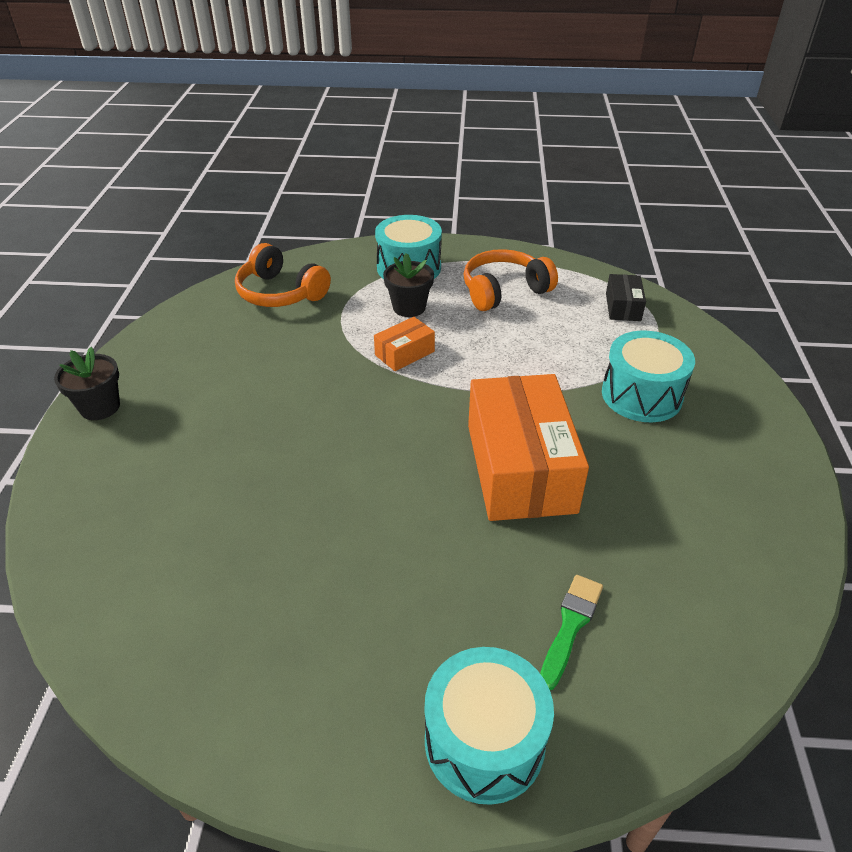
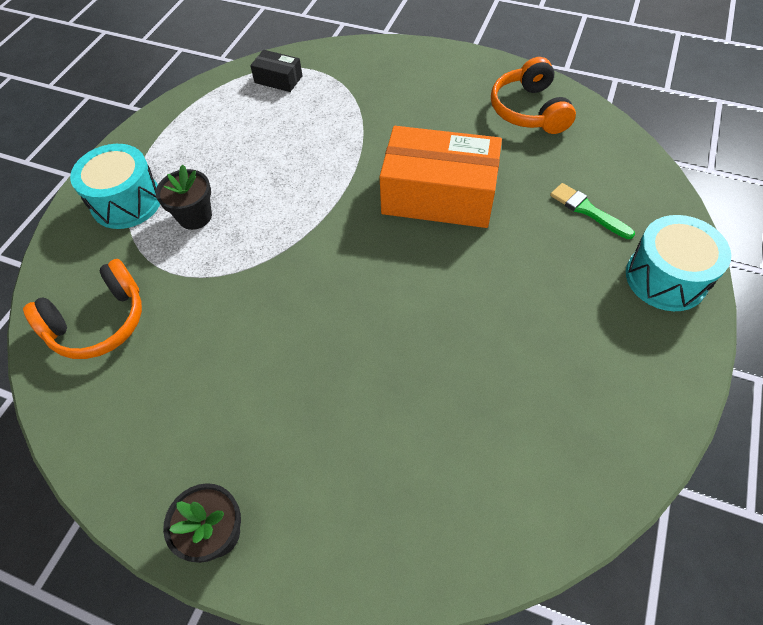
camera: 70 degrees left, 15 degrees up
orange box [374,317,435,371] -> none
orange headphones [464,249,558,311] -> orange headphones moved to [491,57,576,134]
turquoise drum [602,331,695,422] -> none

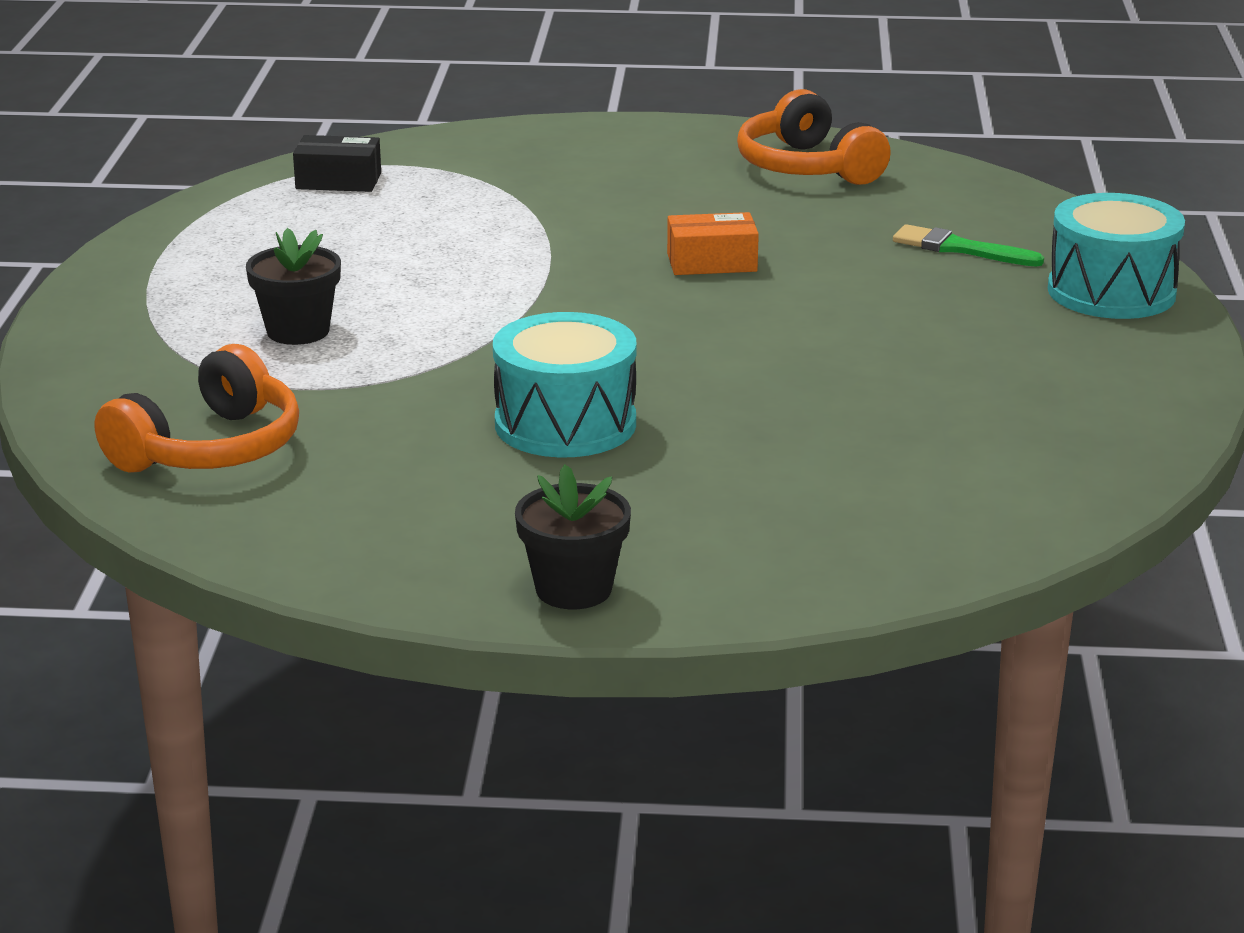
camera: 20 degrees left, 30 degrees down
turquoise drum [70,144,160,229] -> turquoise drum moved to [493,312,637,457]
orange box [380,126,502,228] -> orange box [667,212,759,275], size x0.46

